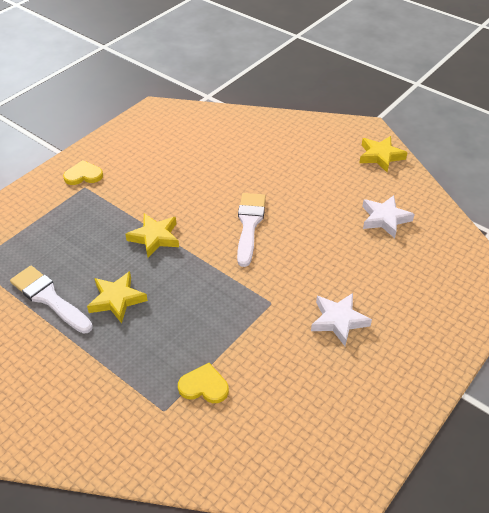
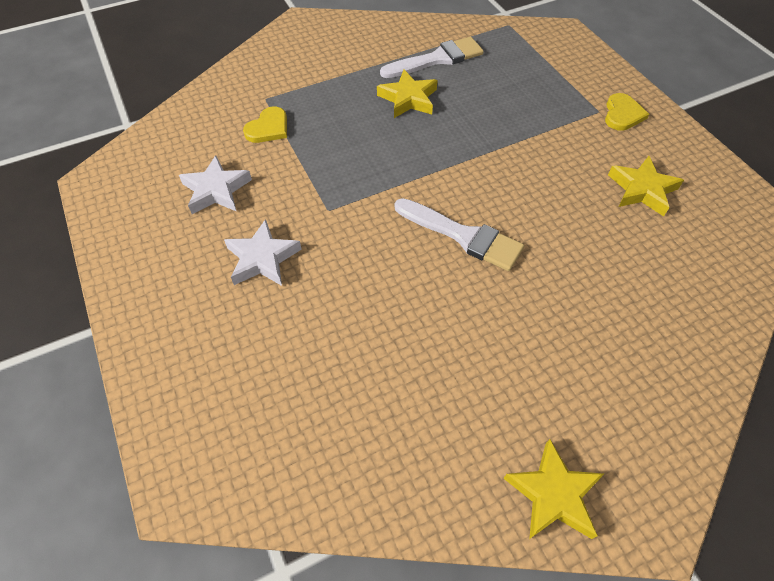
camera: 115 degrees right, 10 degrees up
yellow star [125,213,179,258] -> yellow star moved to [608,156,684,216]
white star [362,195,415,238] -> white star moved to [179,155,252,214]

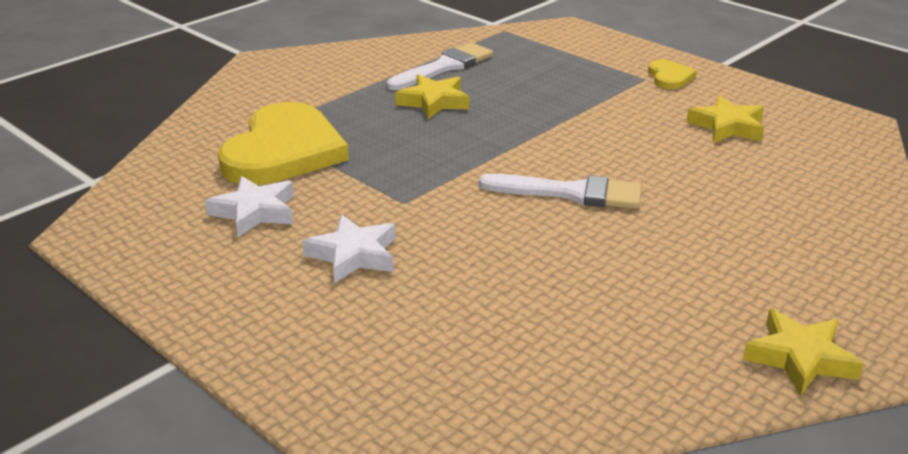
camera: 20 degrees left, 25 degrees down
yellow heart [243,106,287,143] -> yellow heart [218,102,349,185], size x2.26

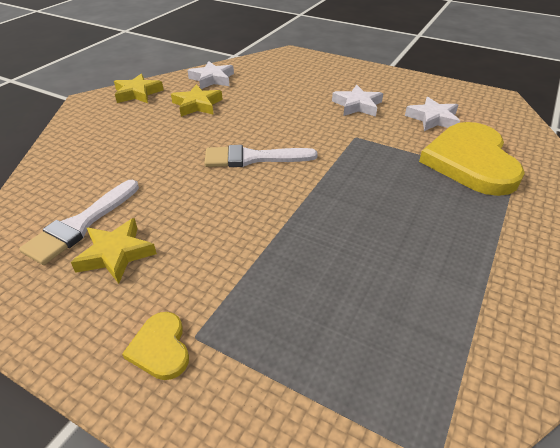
camera: 165 degrees right, 10 degrees up
white brush [387,43,493,90] -> white brush moved to [19,180,139,265]
yellow star [395,74,470,119] -> yellow star moved to [171,84,223,117]
none -> white star [187,61,234,89]

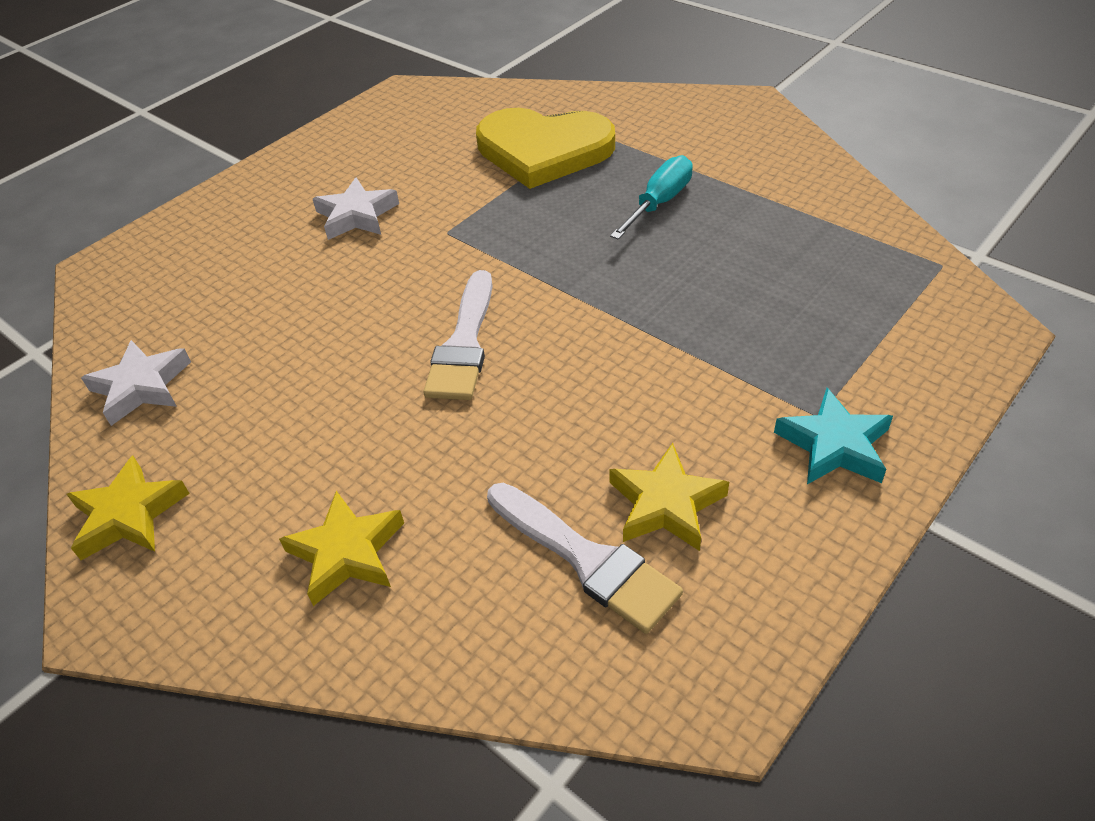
camera: 75 degrees left, 5 degrees up
yellow heart [122,312,189,380] -> turquoise star [774,388,893,484]
yellow star [171,84,223,117] -> yellow star moved to [279,491,404,606]
white star [405,97,460,131] -> none
none -> turquoise screwdriver [610,155,693,239]

